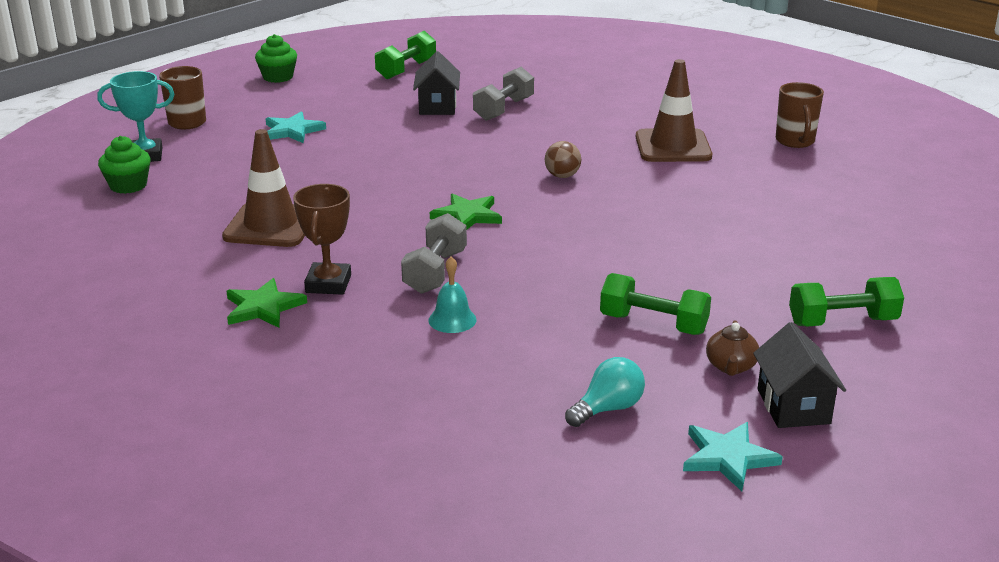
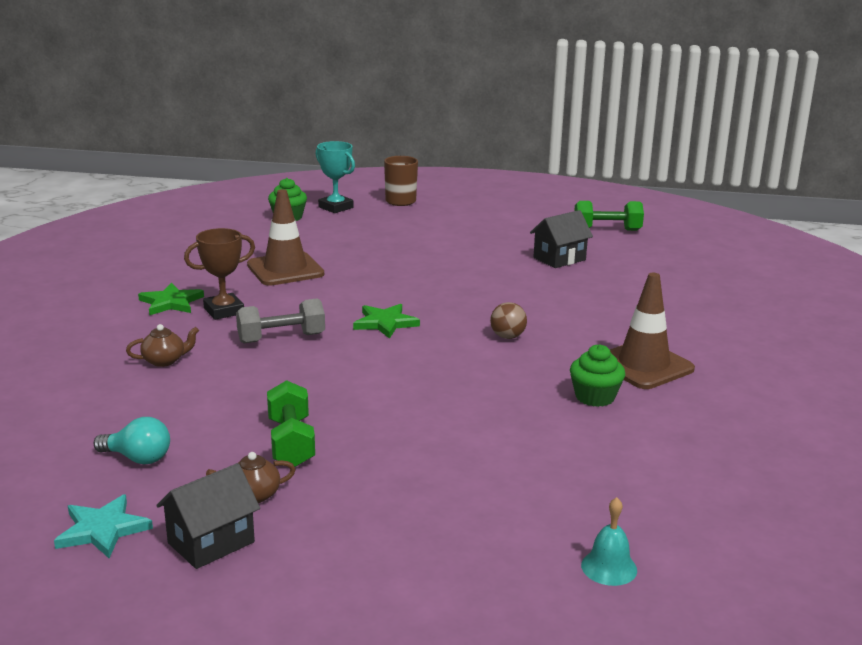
camera: 55 degrees right, 5 degrees down
green cupcake [255,34,297,83] -> green cupcake moved to [570,344,625,407]
turquoise star [266,111,326,143] -> none
turquoise bell [429,257,477,333] -> turquoise bell moved to [581,497,637,586]
grey dumbbell [473,67,534,121] -> none
brown mug [776,82,824,148] -> none
green dumbbell [789,277,904,327] -> none
none -> brown teapot [126,324,199,367]

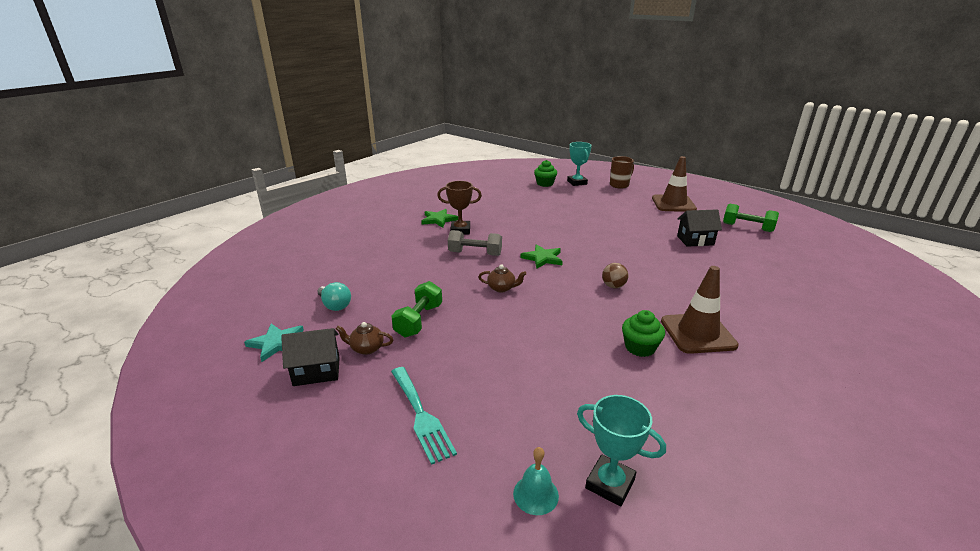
camera: 30 degrees right, 5 degrees up
brown teapot [126,324,199,367] -> brown teapot moved to [478,265,526,293]
brown traffic cone [247,189,324,286] -> brown traffic cone moved to [652,156,697,212]
none -> turquoise fork [391,367,457,465]
none -> turquoise trophy [577,395,666,507]

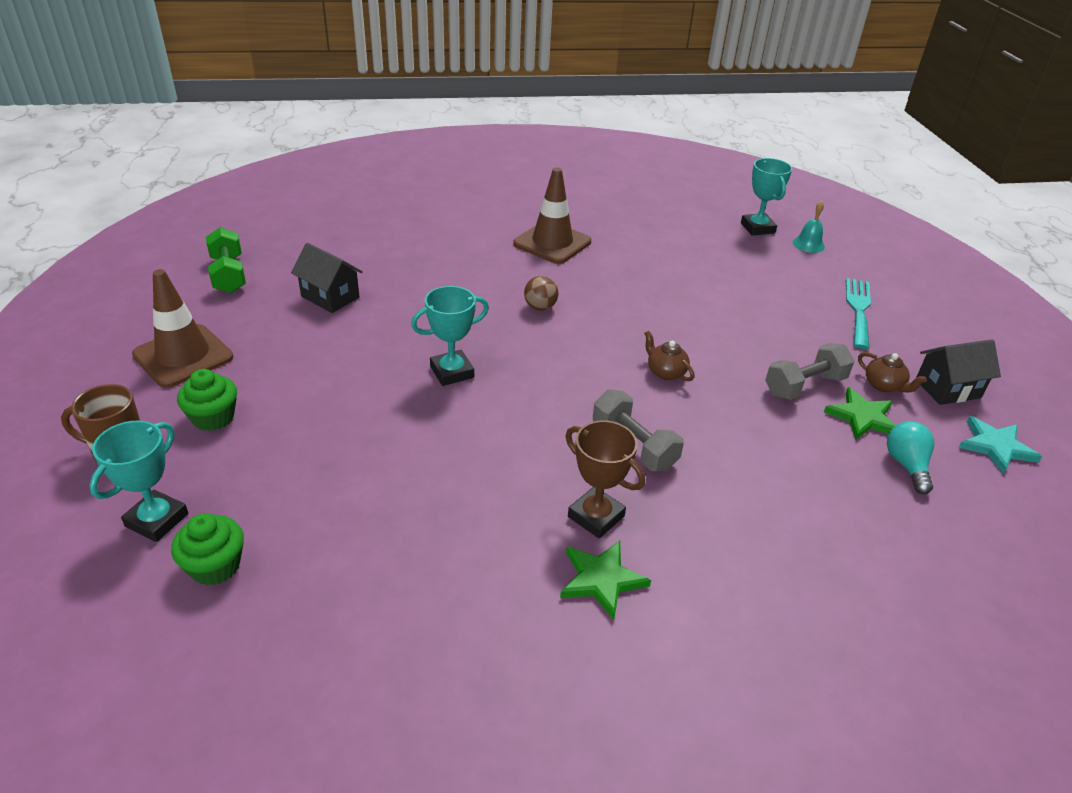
camera: 140 degrees left, 10 degrees up
black house [281,328,340,386] -> black house turned 45 degrees counterclockwise [916,339,1001,405]
green dumbbell [391,281,442,338] -> grey dumbbell [765,343,854,400]
green star [520,244,563,268] -> green star moved to [824,387,896,440]
green cupcake [622,310,665,357] -> green cupcake moved to [177,369,237,431]
none -> turquoise trophy [411,286,489,386]

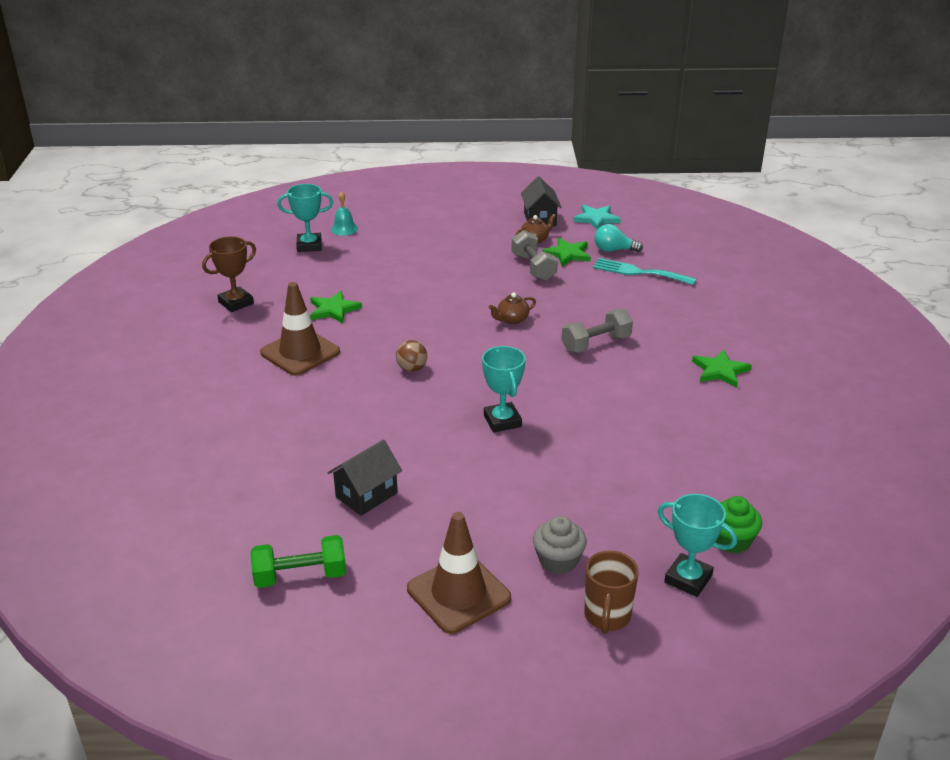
camera: 80 degrees left, 5 degrees down
green cupcake [177,369,237,431] -> grey cupcake [533,516,587,574]
brown trophy [565,421,645,539] -> brown trophy moved to [202,236,256,312]
turquoise fork [846,278,871,349] -> turquoise fork moved to [593,258,696,285]
none -> green star [310,291,362,323]

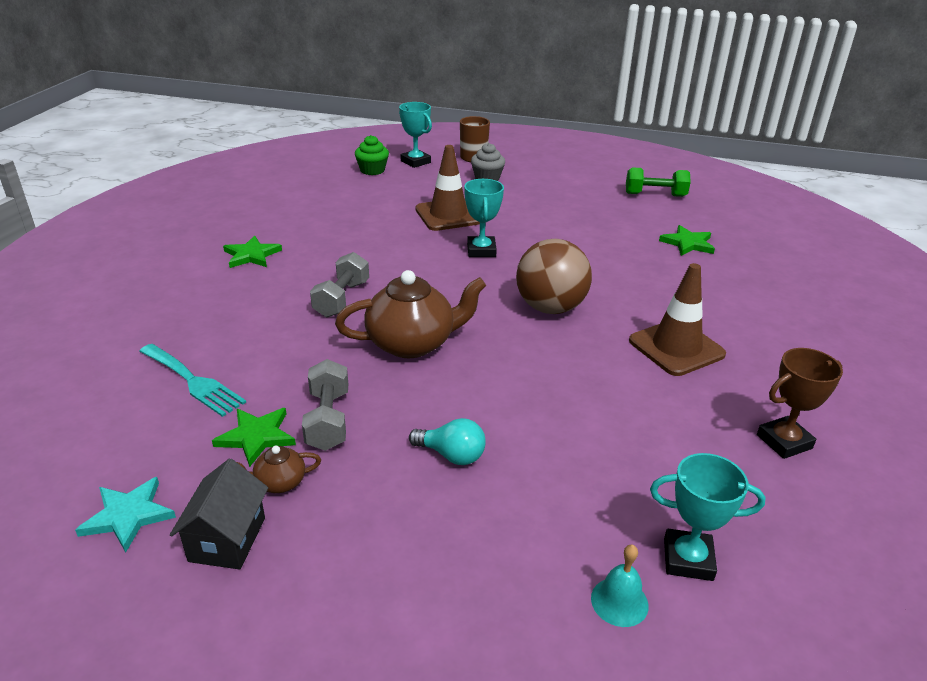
camera: 165 degrees left, 0 degrees up
green star [310,291,362,323] -> green star moved to [659,225,715,256]
black house [328,439,402,516] -> none
brown ball [396,340,427,372] -> brown ball [516,239,592,314], size x2.16
brown traffic cone [407,512,511,634] -> brown traffic cone moved to [415,145,480,231]
brown teapot [489,292,536,324] -> brown teapot [335,270,486,358], size x2.17
grey dumbbell [561,309,633,353] -> grey dumbbell turned 60 degrees counterclockwise [310,252,369,318]
turquoise light bulb [594,224,643,252] -> turquoise light bulb moved to [409,418,486,465]

